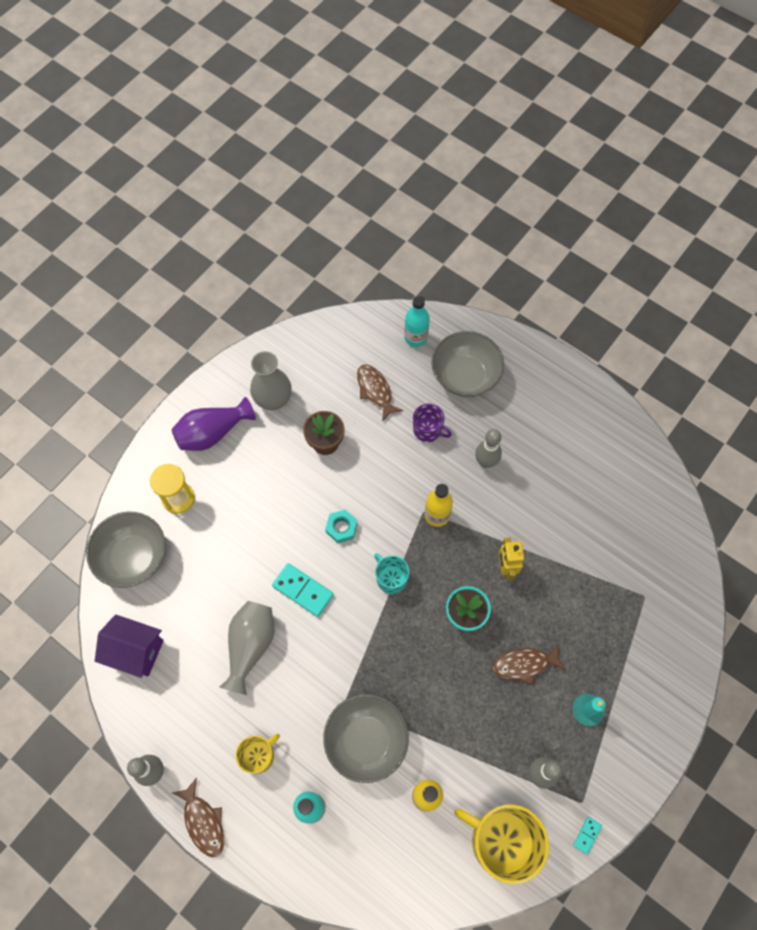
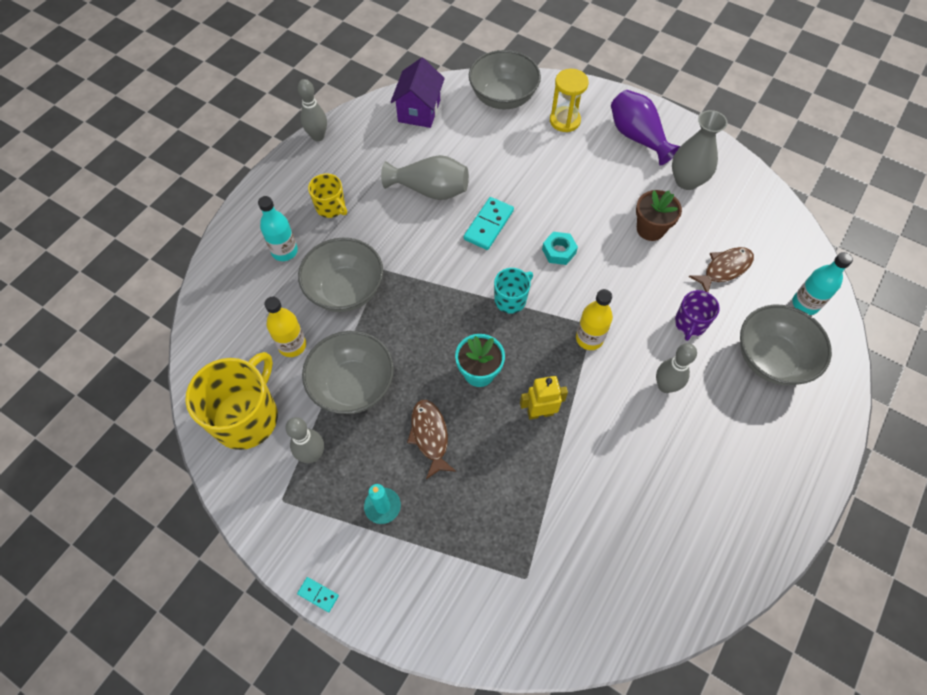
camera: 85 degrees right, 5 degrees down
brown fish [173,778,224,857] -> none
turquoise domino [573,817,602,855] -> turquoise domino moved to [297,577,339,612]
none -> grey bowl [302,331,394,414]

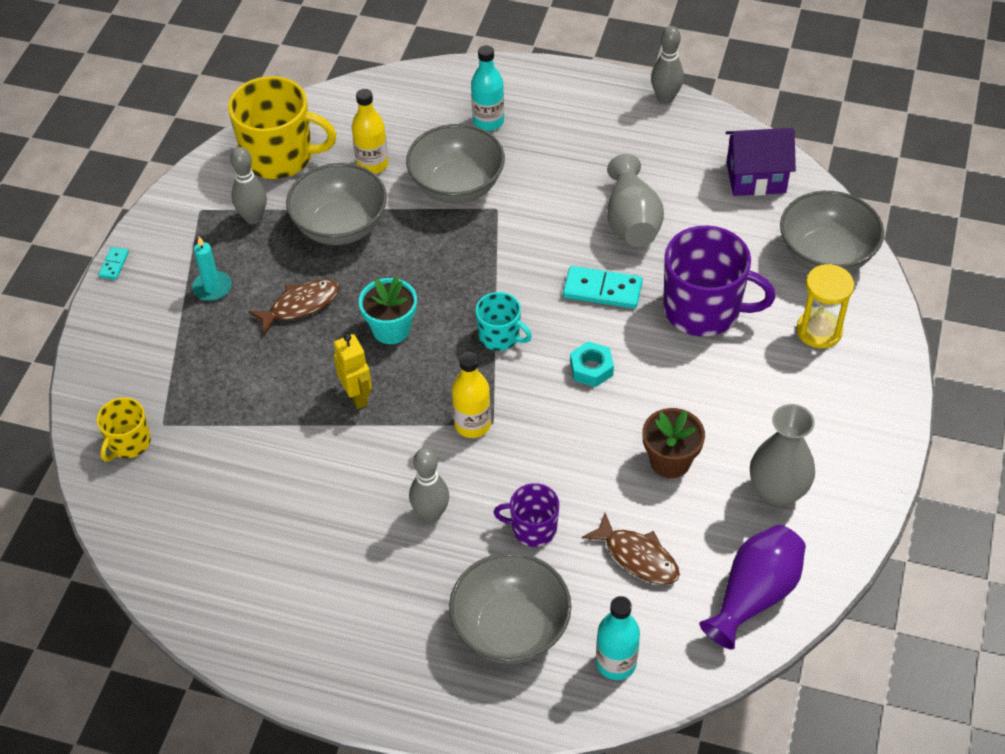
camera: 75 degrees right, 10 degrees down
yellow mug [308,174,347,218] -> yellow mug moved to [97,397,151,461]
purple vase [611,90,681,166] -> purple vase moved to [699,525,806,649]
none -> purple mug [663,225,776,336]

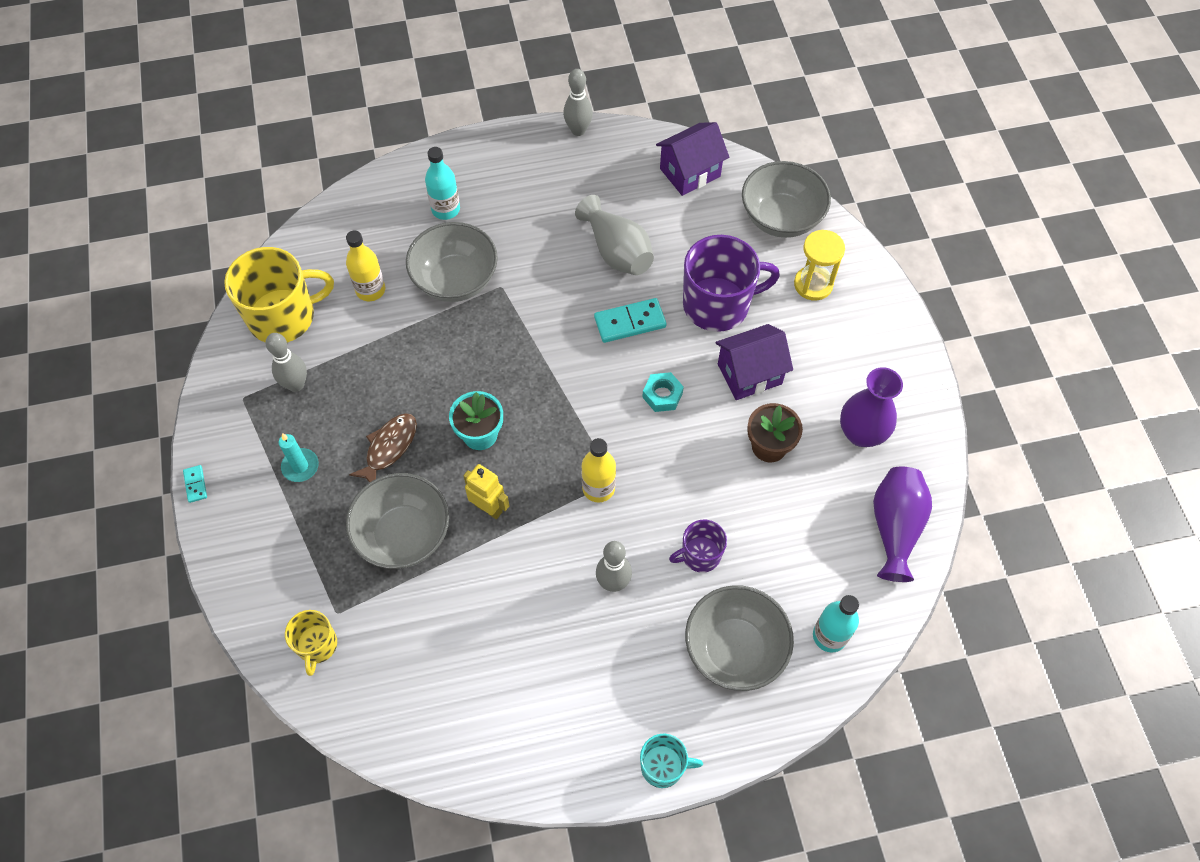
camera: 30 degrees left, 10 degrees up
grey bowl [286,163,387,245] -> grey bowl moved to [346,473,449,569]
turquoise mug [476,292,532,351] -> turquoise mug moved to [640,734,703,788]
brown fish [582,513,680,585] -> none
grey vase [750,404,815,506] -> purple vase [840,367,903,447]
none -> purple house [715,324,793,400]

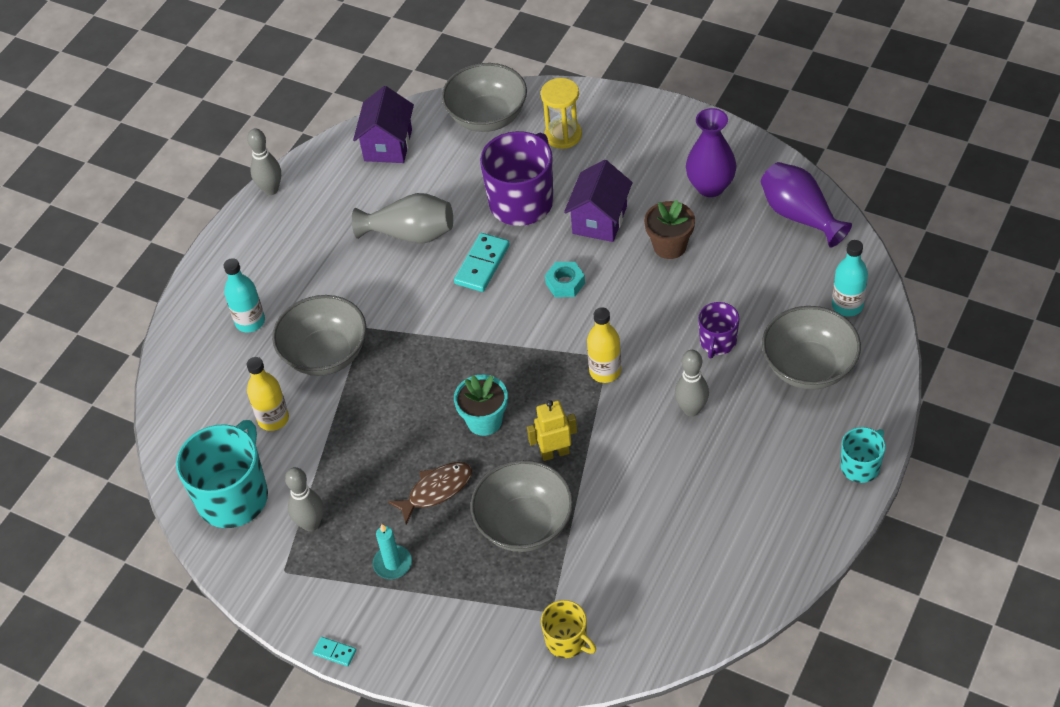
camera: 45 degrees left, 10 degrees down
yellow mug [224,247,334,343] -> turquoise mug [176,420,268,528]
brown fish [349,413,417,483] -> brown fish turned 75 degrees clockwise [388,462,472,524]

